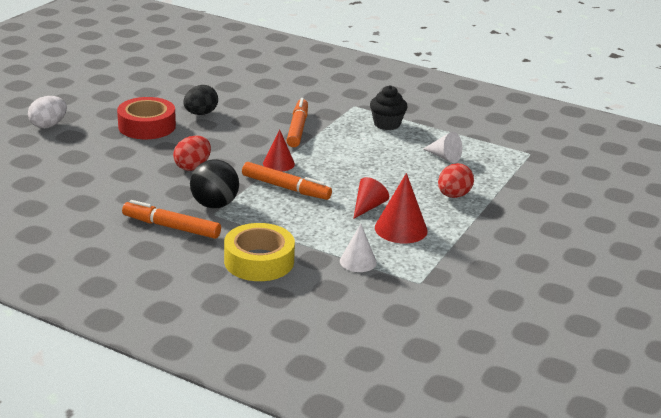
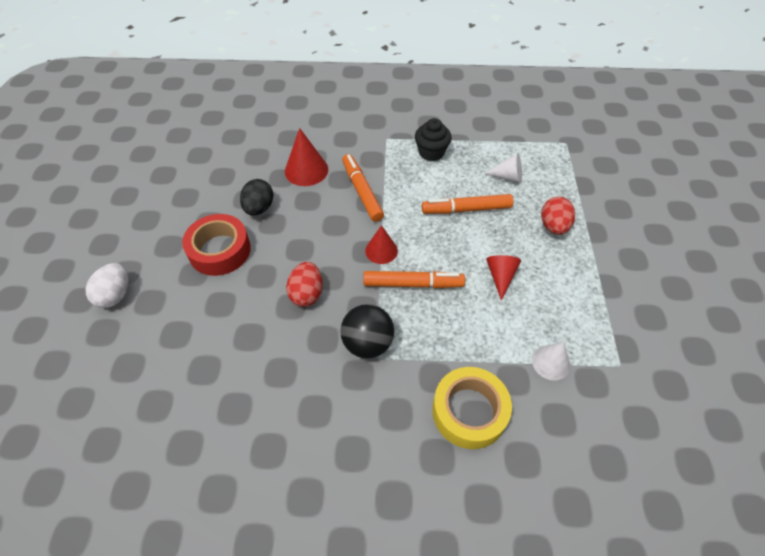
camera: 25 degrees left, 25 degrees up
orange marker [122,200,221,239] -> orange marker moved to [422,194,513,214]
red cone [375,173,428,243] -> red cone moved to [285,128,328,186]

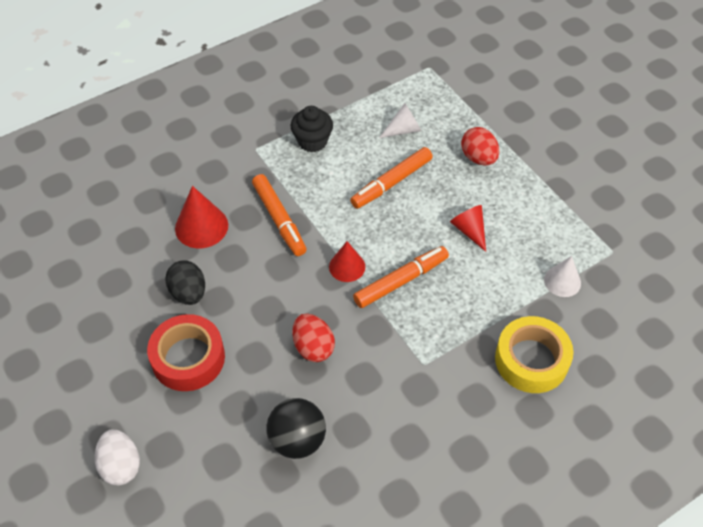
camera: 35 degrees left, 0 degrees up
black ball [340,304,394,359] -> black ball moved to [266,398,326,459]
orange marker [342,154,384,222] -> orange marker turned 150 degrees counterclockwise [252,174,307,256]

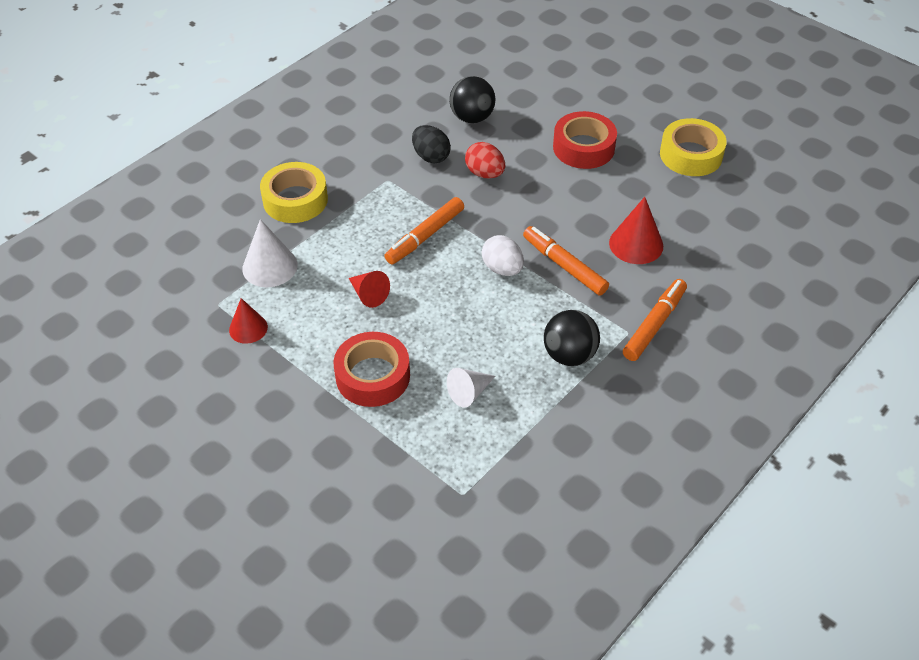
camera: 165 degrees right, 5 degrees down
white egg [95,429,140,485] -> white egg moved to [482,235,524,276]
black egg [165,260,205,305] -> black egg moved to [412,125,451,163]
black cupcake [290,106,333,152] -> black ball [544,310,600,366]
red cone [329,241,365,282] -> red cone moved to [229,298,268,344]
orange marker [350,147,433,209] -> orange marker moved to [623,279,687,361]
red egg [461,127,499,166] -> red tape [333,332,410,407]
white cone [544,256,581,297] -> white cone [242,219,298,287], size x1.50
none -> yellow tape [660,118,727,176]

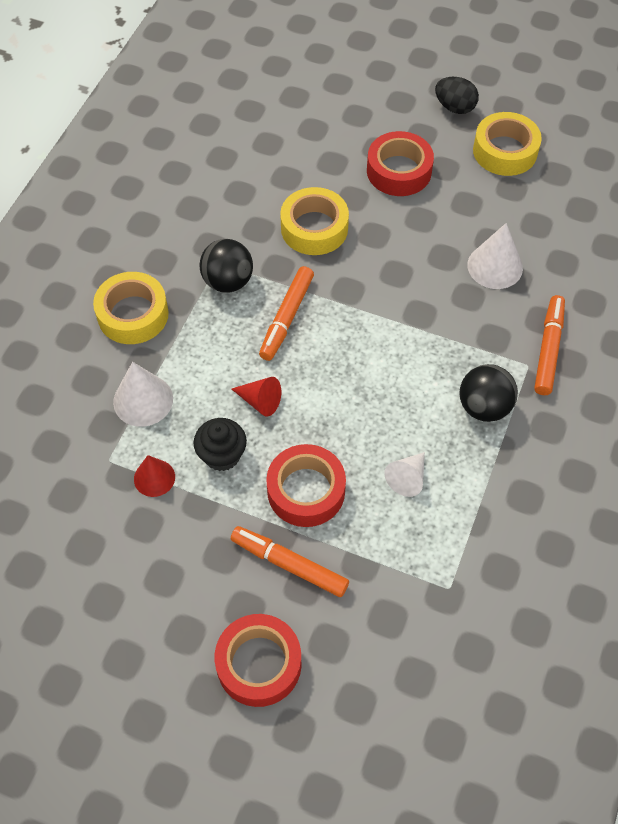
camera: 20 degrees left, 10 degrees up
black egg [412,125,451,163] -> black egg moved to [435,77,479,114]
black ball [450,76,495,123] -> black ball moved to [200,239,253,293]
red egg [465,142,505,179] -> yellow tape [280,187,349,255]
white egg [482,235,524,276] -> none
orange marker [523,226,609,296] -> orange marker moved to [231,526,349,597]
red cone [609,197,663,264] -> white cone [467,223,523,289]
none -> black cupcake [193,418,247,471]
none -> red tape [215,614,301,707]

